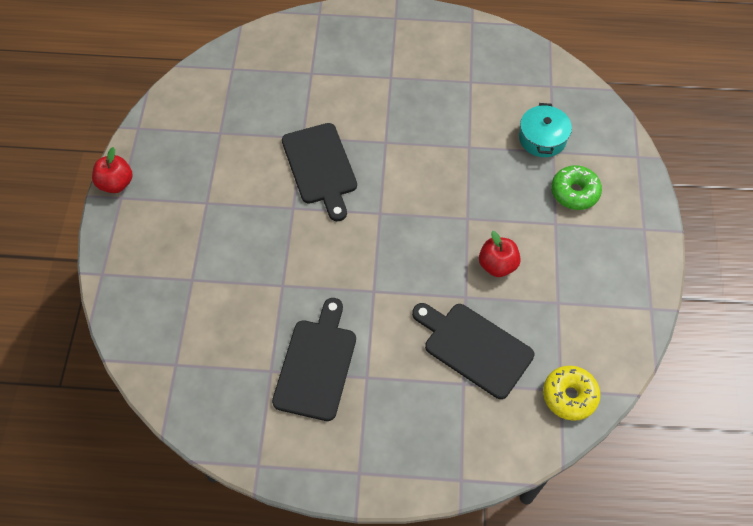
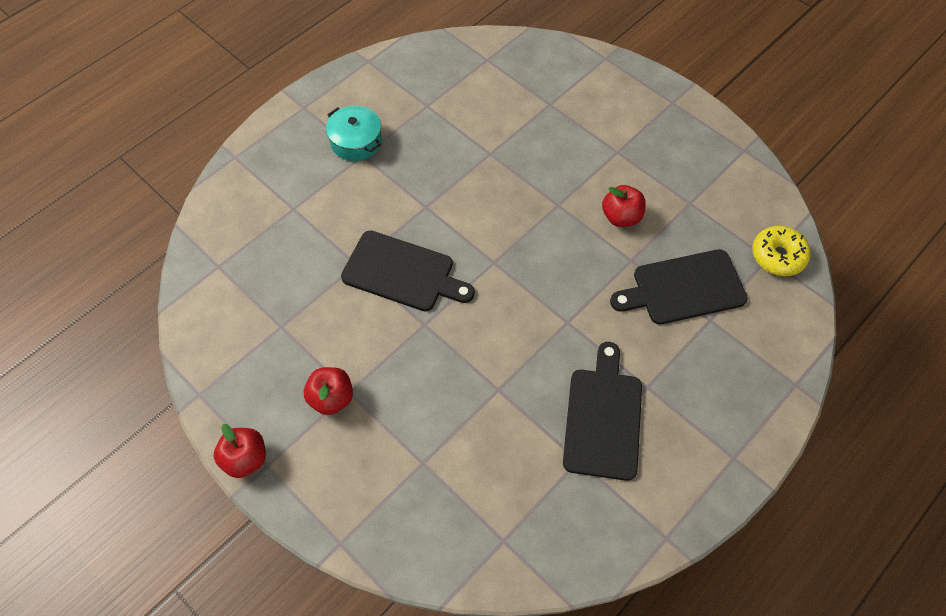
camera: 50 degrees left, 0 degrees up
black cutting board [272,298,356,421] -> black cutting board turned 45 degrees clockwise [563,342,642,481]
turquoise pot [519,103,572,157] -> turquoise pot moved to [326,106,382,161]
green donut [551,165,602,210] -> none
none -> red apple [304,367,353,415]

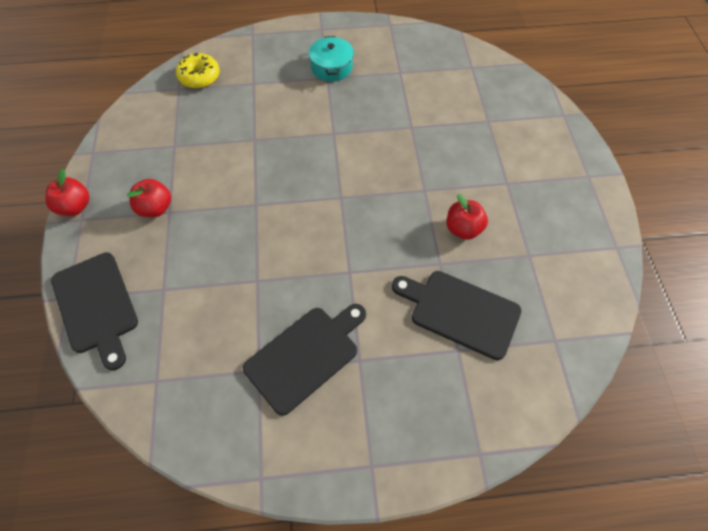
camera: 40 degrees right, 0 degrees up
black cutting board [341,231,475,311] -> black cutting board moved to [51,252,138,371]
yellow donut [752,226,810,276] -> yellow donut moved to [176,53,220,88]

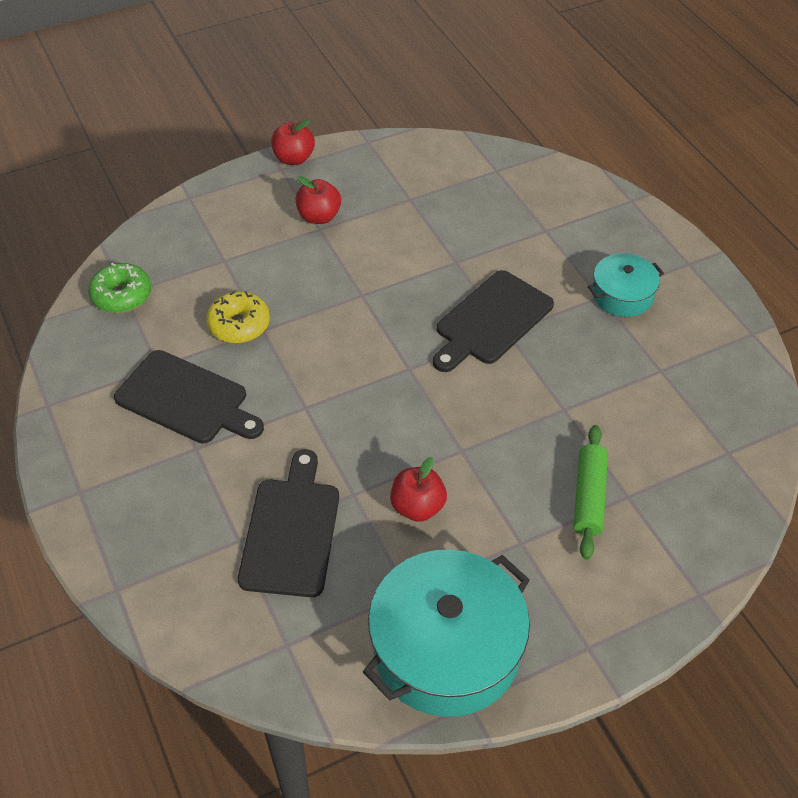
camera: 70 degrees right, 10 degrees down
black cutting board [51,252,138,371] -> black cutting board moved to [433,270,554,372]
yellow donut [176,53,220,88] -> yellow donut moved to [206,291,270,343]
none -> green donut [88,263,151,313]
none -> turquoise pot [363,549,530,717]
none -> green rolling pin [574,425,608,560]

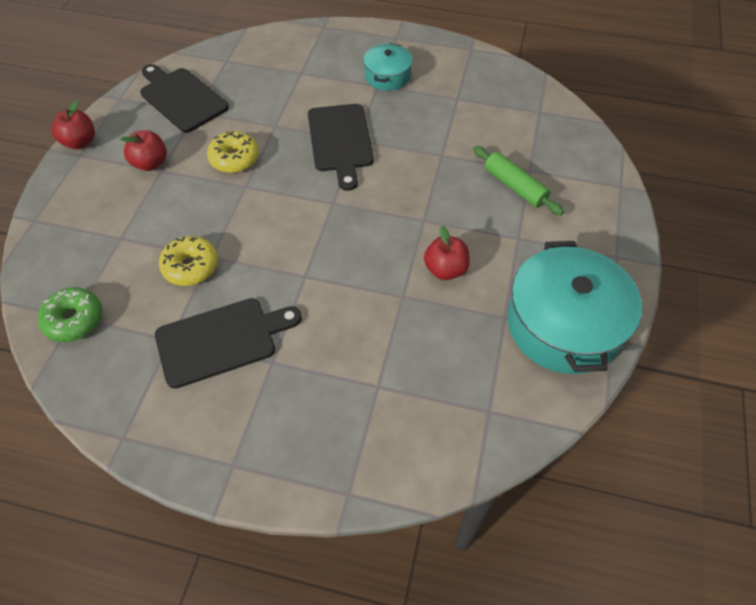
camera: 50 degrees left, 5 degrees up
black cutting board [238,449,339,597] -> black cutting board moved to [140,64,229,133]
none -> yellow donut [207,131,259,173]

